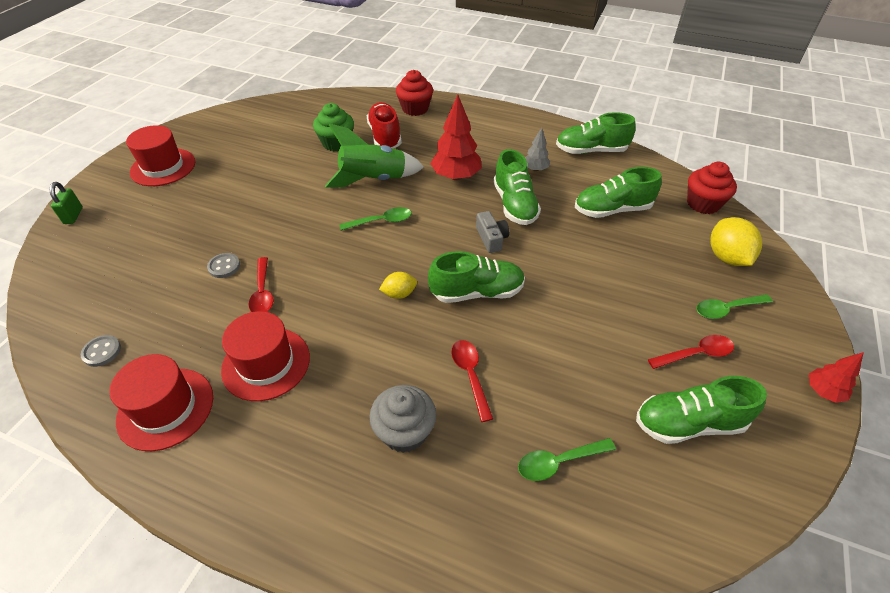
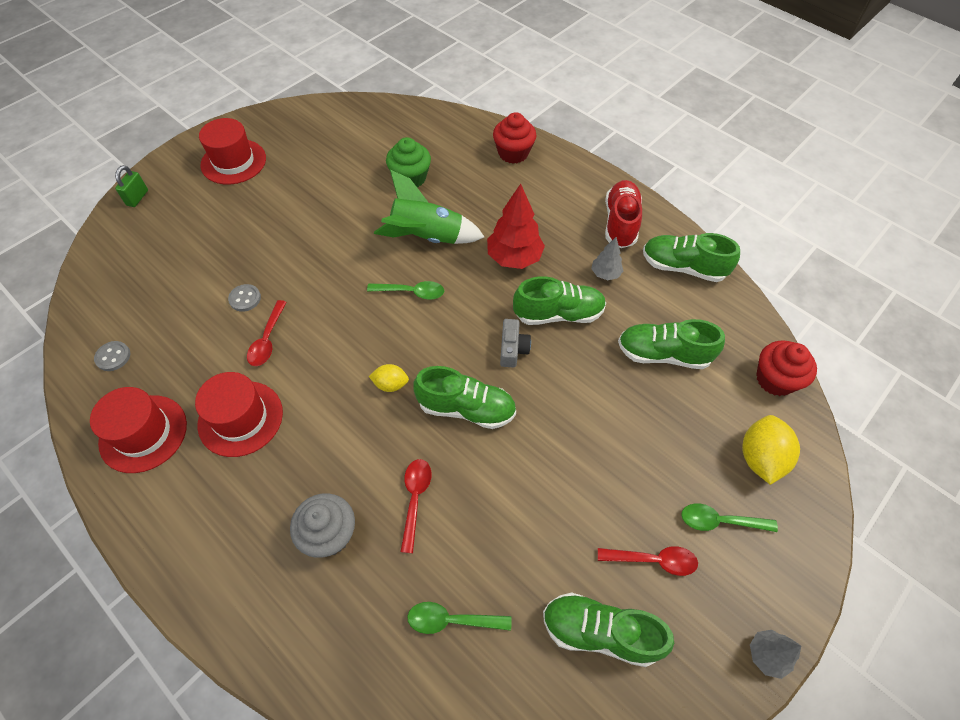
camera: 20 degrees right, 10 degrees up
red shoe [367,102,402,149] -> red shoe moved to [605,180,642,248]
green shoe [493,149,541,225] -> green shoe turned 105 degrees counterclockwise [513,276,606,325]
red tree [809,352,864,403] -> grey tree [750,630,801,679]

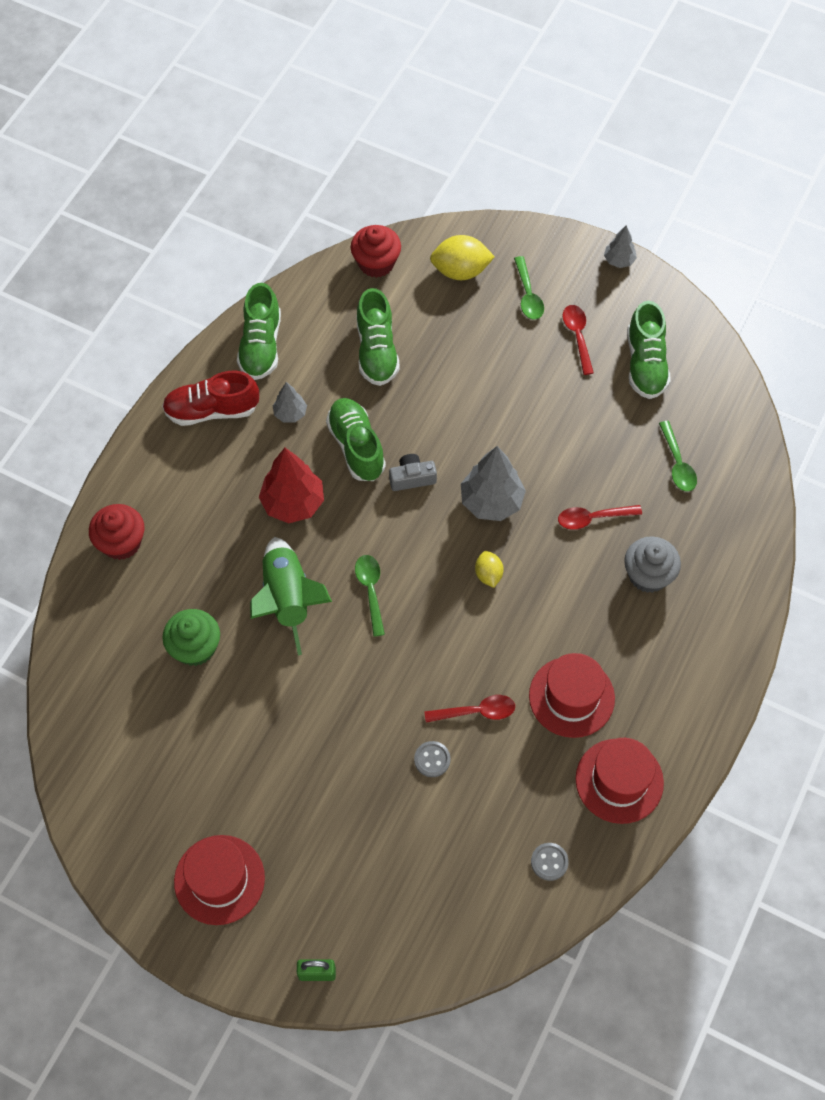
camera: 105 degrees left, 5 degrees up
green shoe [413,366,516,429] -> grey tree [461,446,526,521]

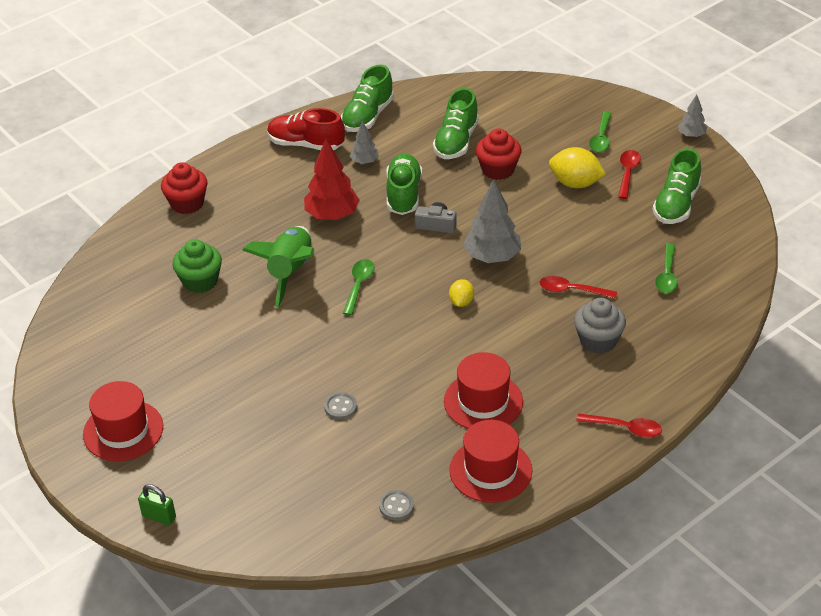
camera: 25 degrees right, 20 degrees down
red cupcake [351,225,401,278] -> red cupcake moved to [476,129,521,180]
red spoon [424,695,515,723] -> red spoon moved to [576,413,662,438]
yellow lemon [430,235,495,280] -> yellow lemon moved to [549,147,606,188]

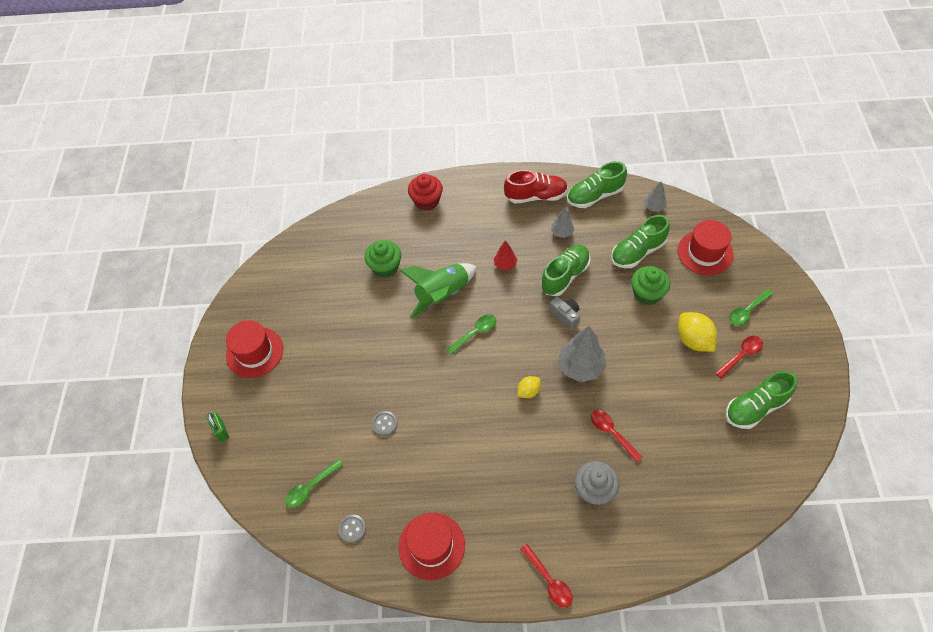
camera: 40 degrees right, 15 degrees up
red shoe [267,108,345,150] -> red shoe turned 120 degrees clockwise [504,170,568,203]
red tree [304,139,360,220] -> red tree [494,240,517,270], size x0.55
red hat [444,352,523,429] -> red hat moved to [678,220,734,275]
red cupcake [476,129,521,180] -> green cupcake [631,266,670,305]
green spoon [655,243,678,293] -> green spoon moved to [285,459,343,507]
grey tree [678,95,707,138] -> grey tree moved to [644,181,667,212]

